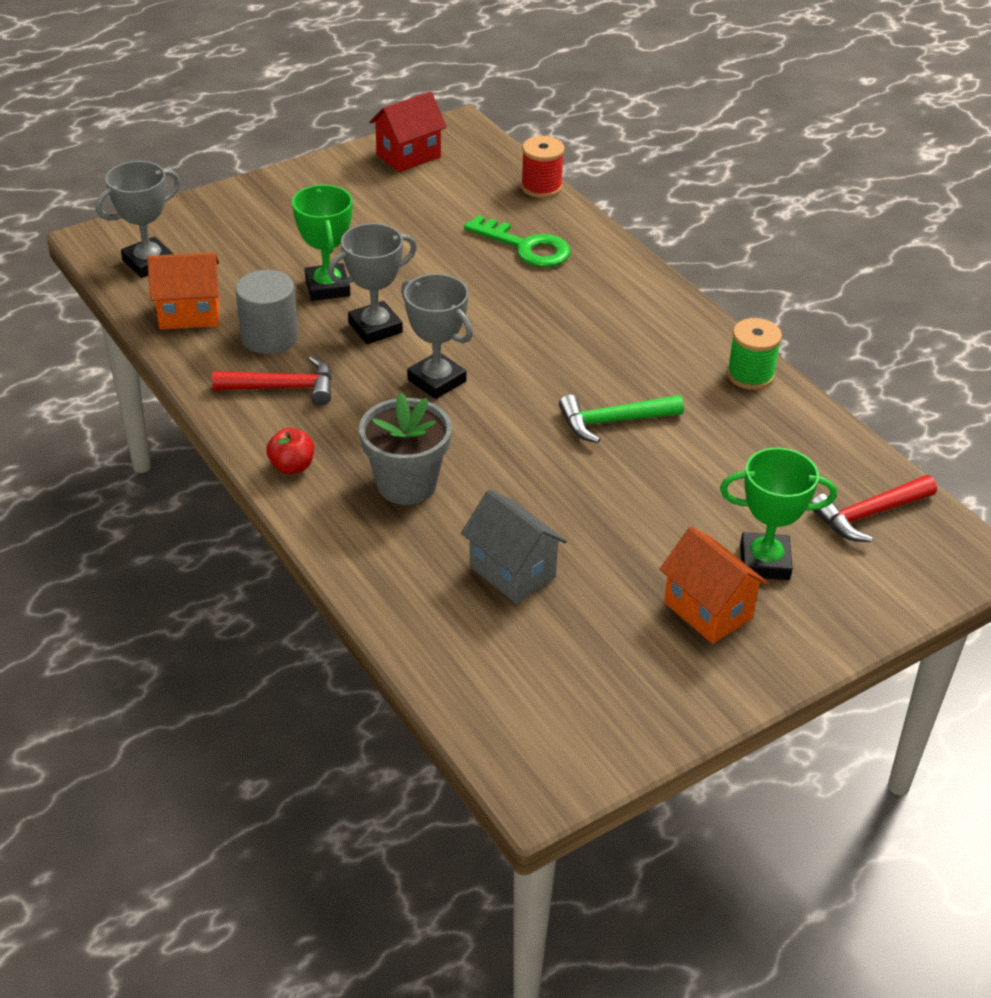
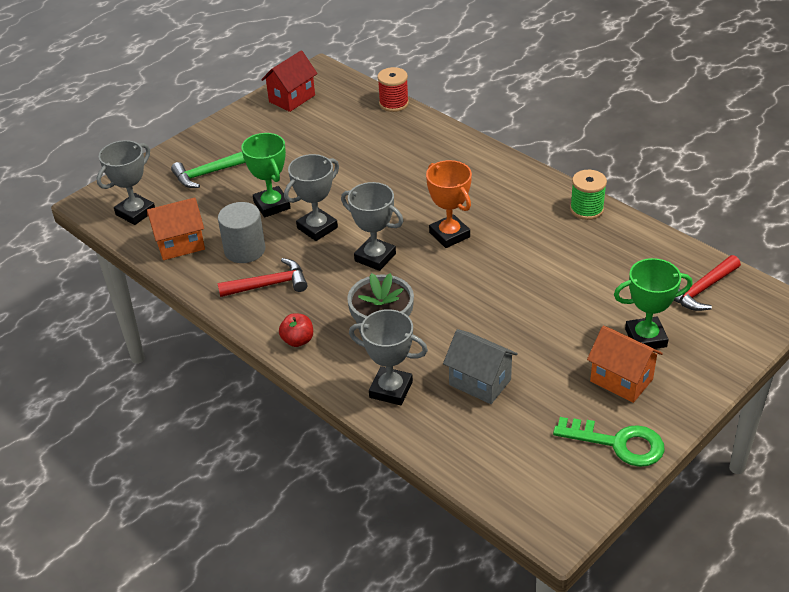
camera: 10 degrees left, 0 degrees up
green key [464,215,571,267] -> green key moved to [553,417,665,467]
green hammer [559,395,684,443] -> green hammer moved to [171,152,246,188]
none -> grey trophy [349,309,428,405]
none -> orange trophy [426,160,472,248]

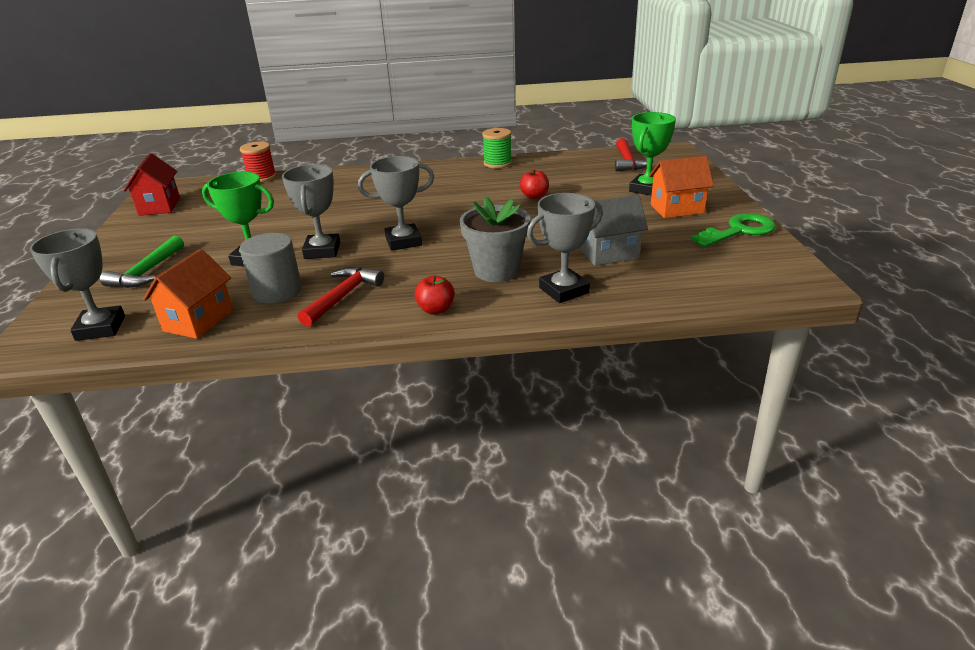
camera: 50 degrees left, 10 degrees down
orange trophy [426,160,472,248] -> none
none -> red apple [520,169,549,199]

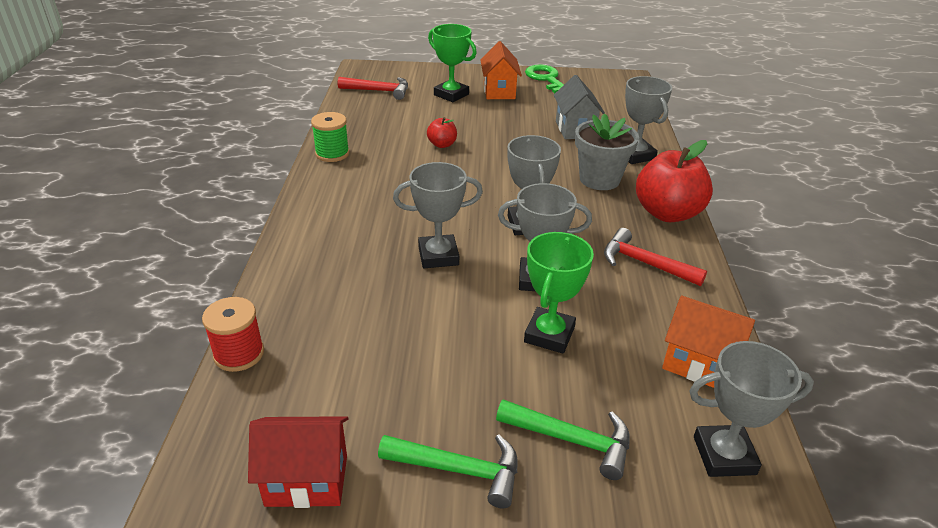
camera: 85 degrees left, 5 degrees up
grey cylinder [240,233,302,304] -> none
red apple [414,275,455,314] -> red apple [636,140,713,222], size x2.08
none -> green hammer [378,435,517,508]
none -> grey trophy [393,162,483,268]

